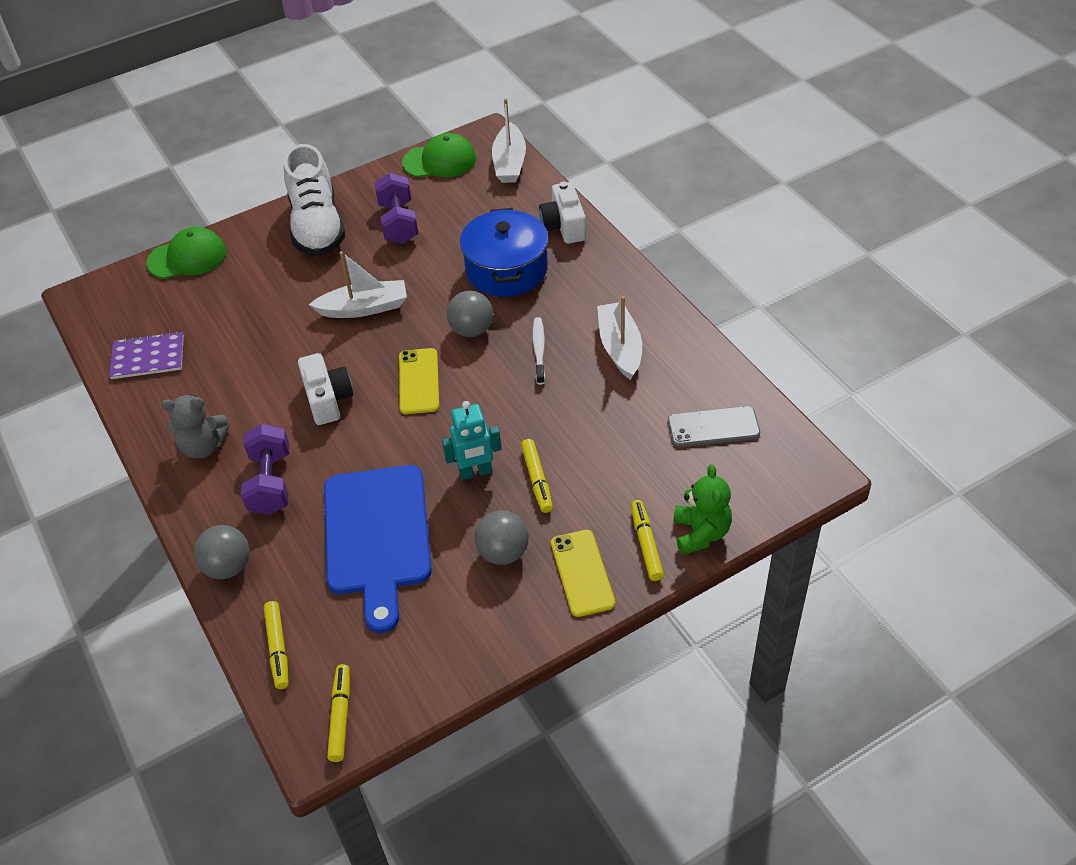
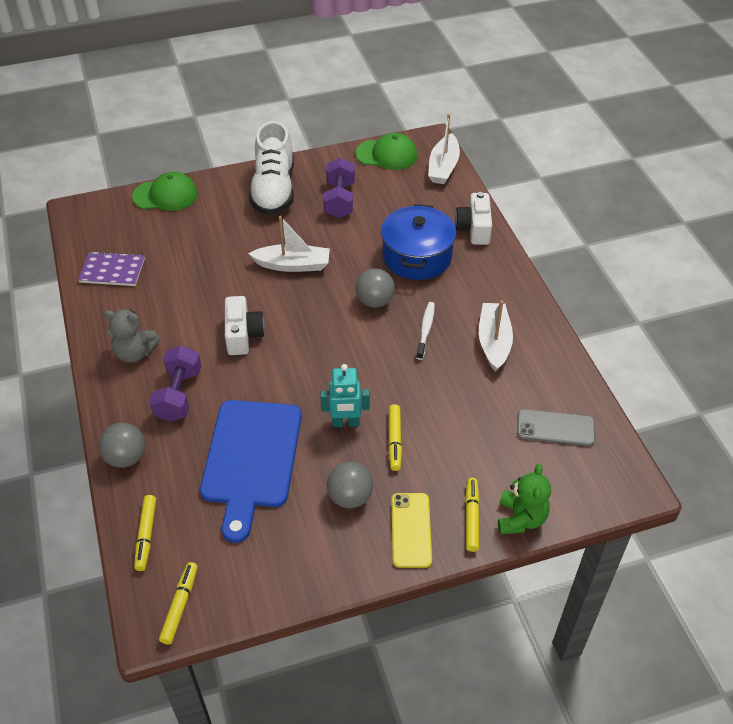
camera: 10 degrees right, 0 degrees up
yellow phone [399,348,439,414] -> none

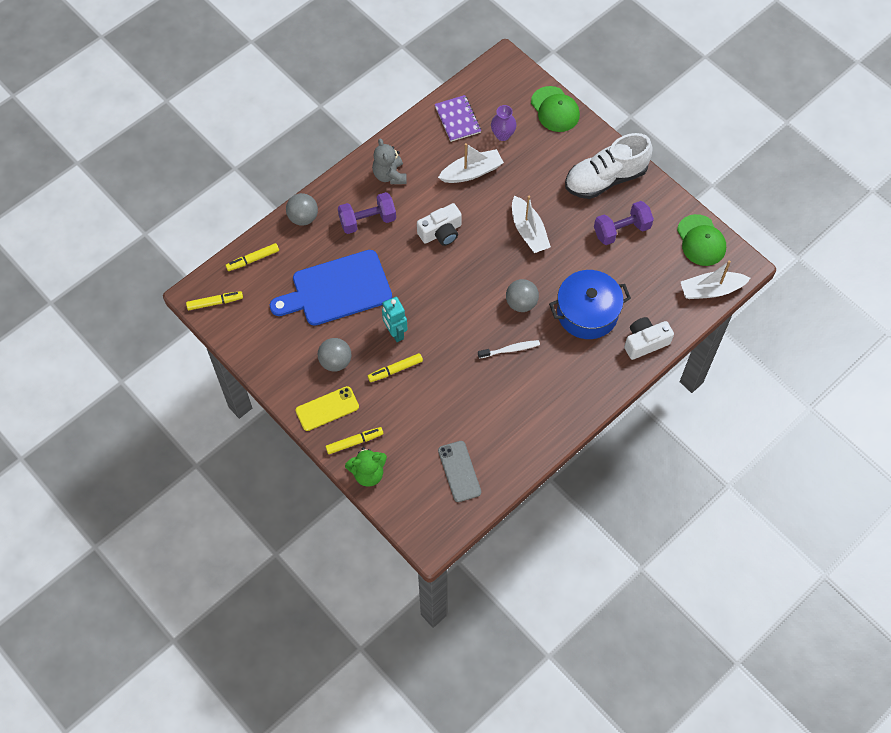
camera: 65 degrees right, 15 degrees up
white boat [479,300,513,372] -> white boat moved to [438,143,504,183]
none -> purple vase [491,105,516,141]

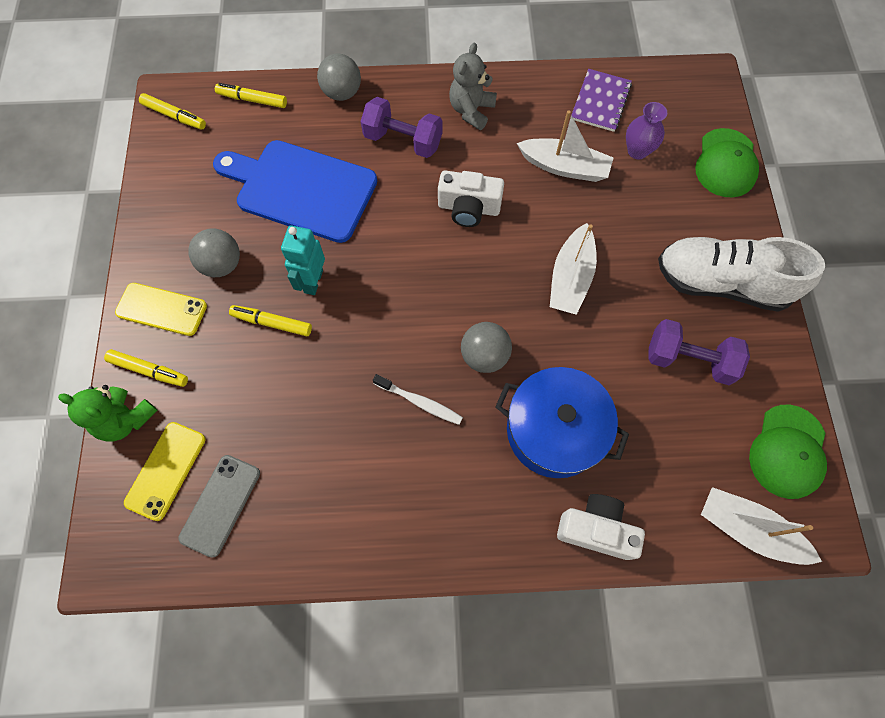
camera: 40 degrees right, 5 degrees up
none -> yellow phone [124,422,206,521]

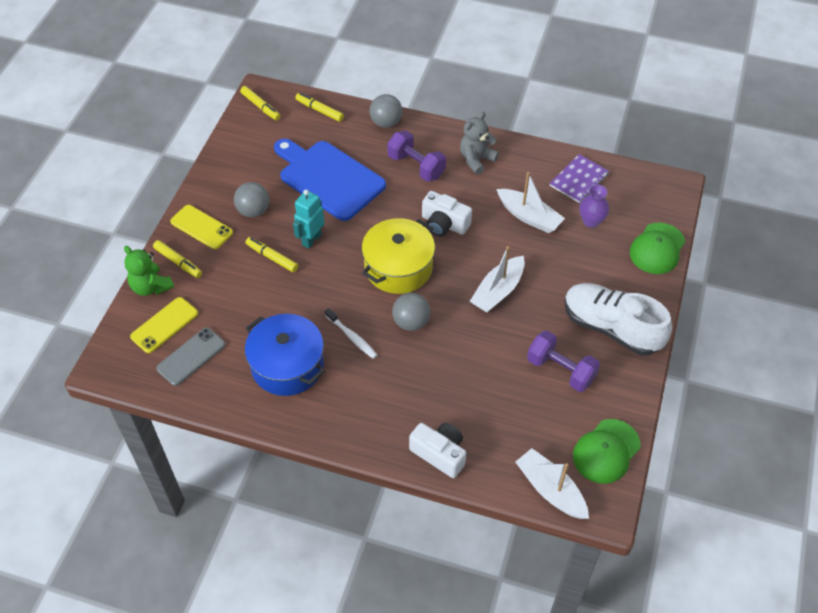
camera: 20 degrees right, 15 degrees down
blue pot [495,367,629,478] -> blue pot moved to [245,314,325,396]
none -> yellow pot [362,218,435,294]

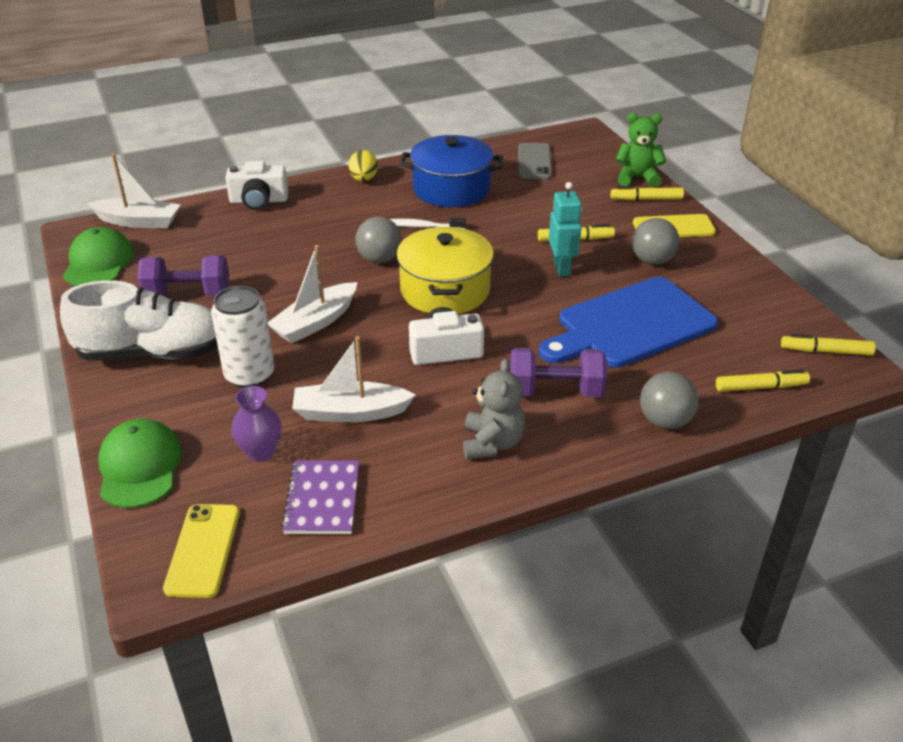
camera: 140 degrees right, 15 degrees down
yellow phone [130,297,198,353] -> yellow phone moved to [163,504,240,598]
blue cutting board [274,139,386,221] -> blue cutting board turned 150 degrees clockwise [539,277,718,368]
white boat [470,246,525,313] -> white boat turned 135 degrees counterclockwise [268,245,357,343]
none -> white can [211,286,274,388]
none -> yellow egg [348,150,378,182]

